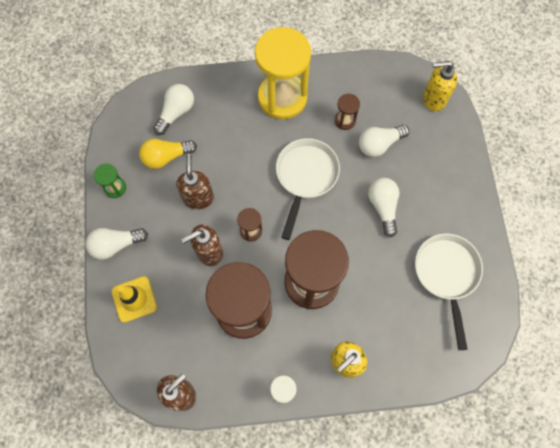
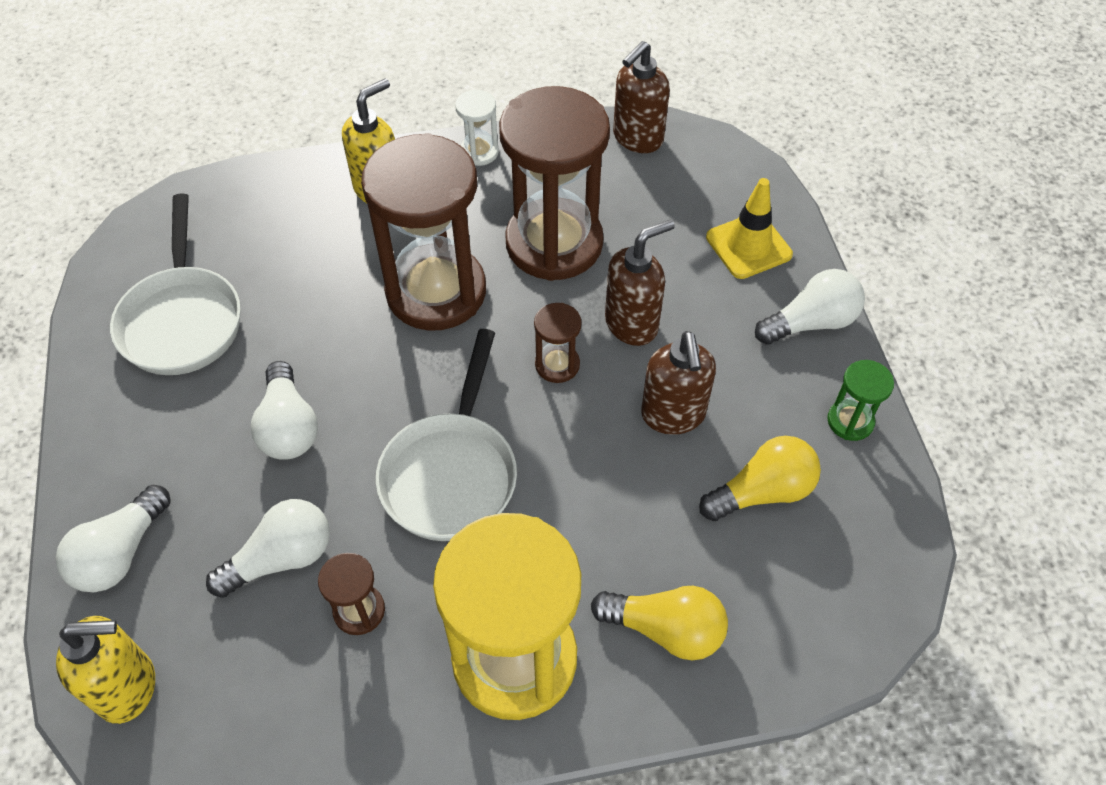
camera: 175 degrees right, 15 degrees down
white light bulb [153,84,194,135] -> white light bulb moved to [56,485,171,592]
none -> yellow light bulb [591,586,728,660]

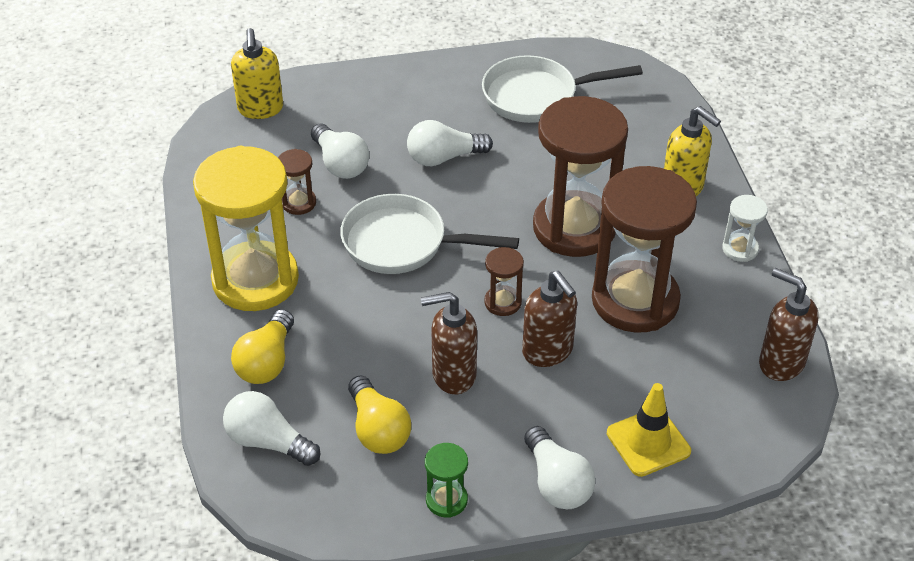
camera: 90 degrees right, 10 degrees down
white light bulb [56,485,171,592] -> white light bulb moved to [223,391,320,466]

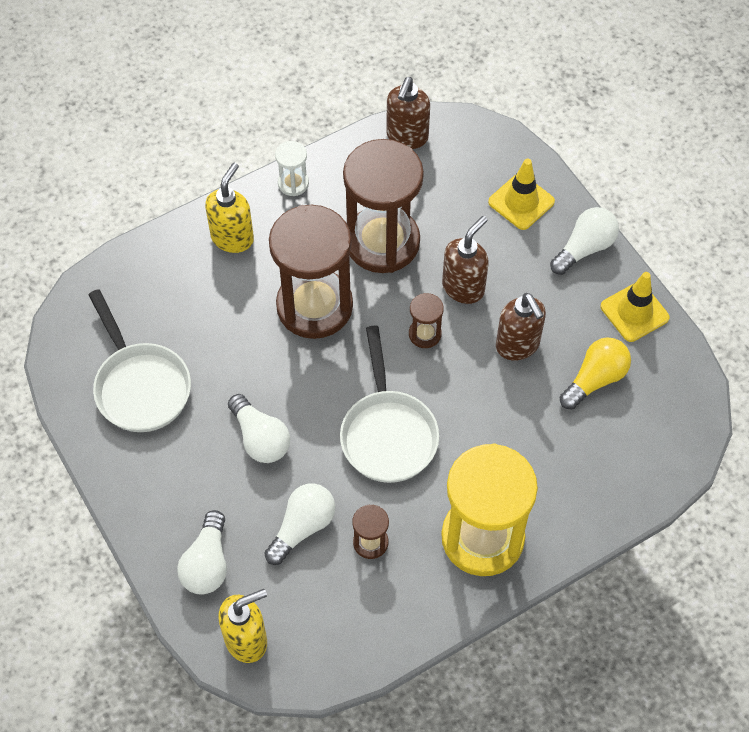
camera: 110 degrees left, 15 degrees up
white light bulb [223,391,320,466] -> white light bulb moved to [177,510,227,595]
yellow light bulb [231,309,294,384] -> none
green hourglass [425,443,468,518] -> yellow traffic cone [601,272,670,342]

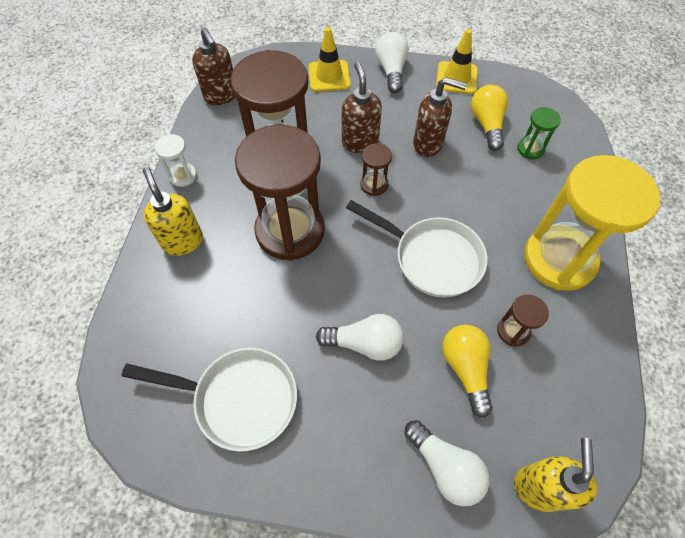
camera: 50 degrees left, 0 degrees up
white light bulb [264,483,335,565] -> yellow light bulb [442,325,493,418]
none -> green hourglass [517,107,561,159]

